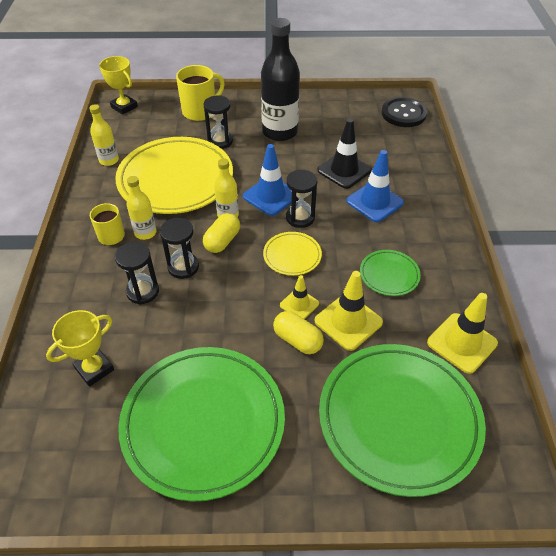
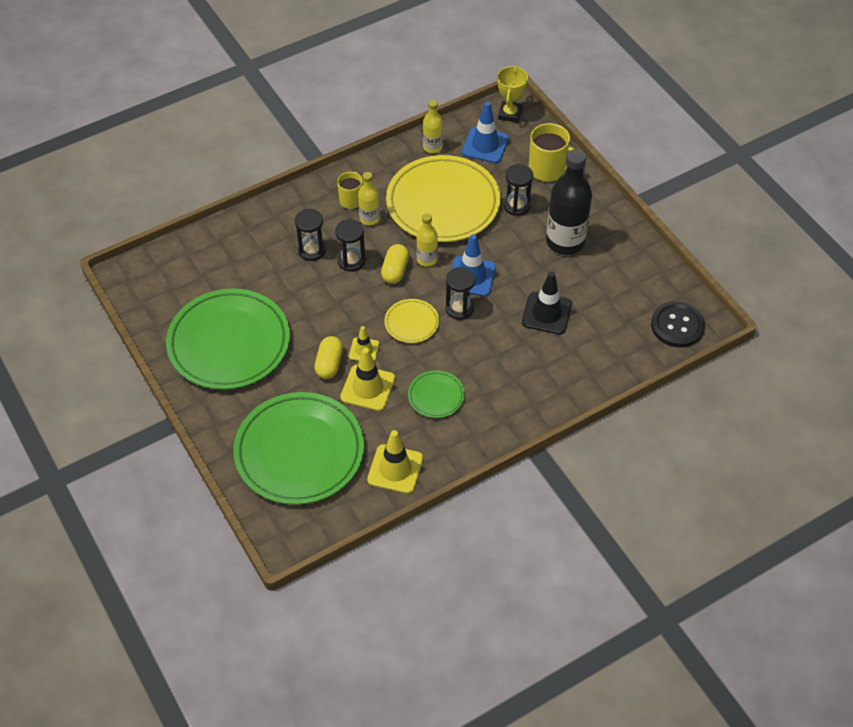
camera: 60 degrees right, 5 degrees up
yellow trophy [46,310,114,387] -> none
yellow capsule [203,213,240,253] -> yellow capsule turned 75 degrees counterclockwise [381,244,409,284]
blue traffic cone [346,150,404,222] -> blue traffic cone moved to [462,102,509,163]

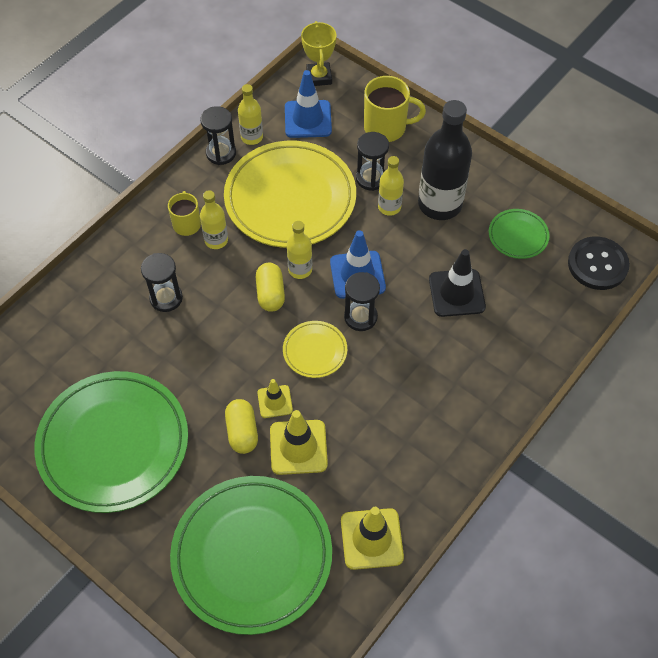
camera: 20 degrees left, 5 degrees up
black hourglass [335,219,365,272] -> black hourglass moved to [200,106,236,165]
green plate [408,370,465,418] -> green plate moved to [489,209,550,259]
none -> yellow bottle [378,156,404,216]

